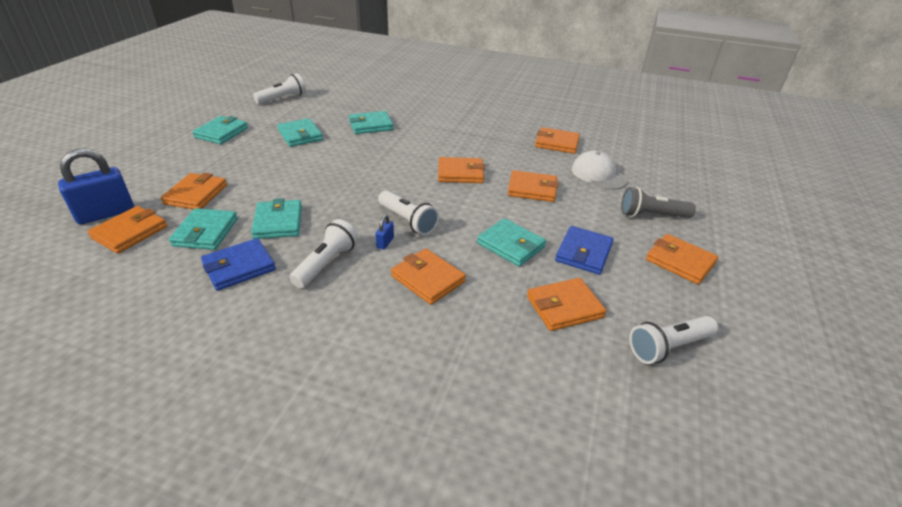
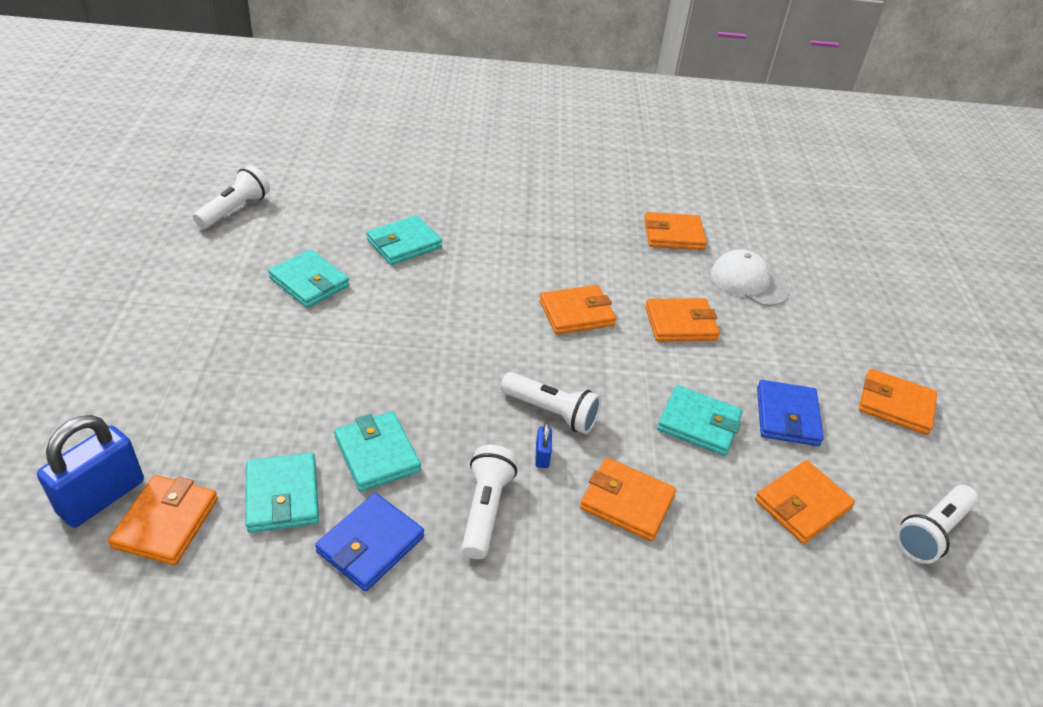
camera: 20 degrees left, 5 degrees up
orange wallet [161,173,227,209] -> none
turquoise wallet [192,116,248,144] -> none
grey flashlight [621,187,696,218] -> none

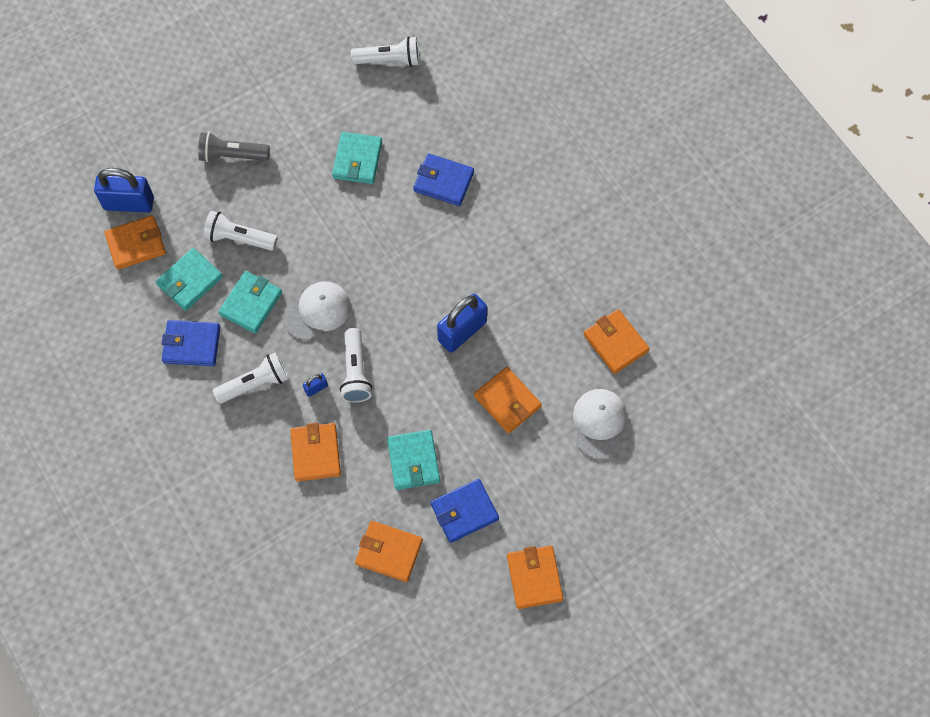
camera: 60 degrees right, 25 degrees up
turquoise wallet [366,215,442,265] -> blue wallet [413,154,474,206]
orange wallet [539,285,616,335] -> blue padlock [437,294,487,353]
white flashlight [896,485,978,564] -> white flashlight moved to [203,211,278,251]
none -> grey flashlight [198,132,270,162]
none -> white cap [283,281,351,340]

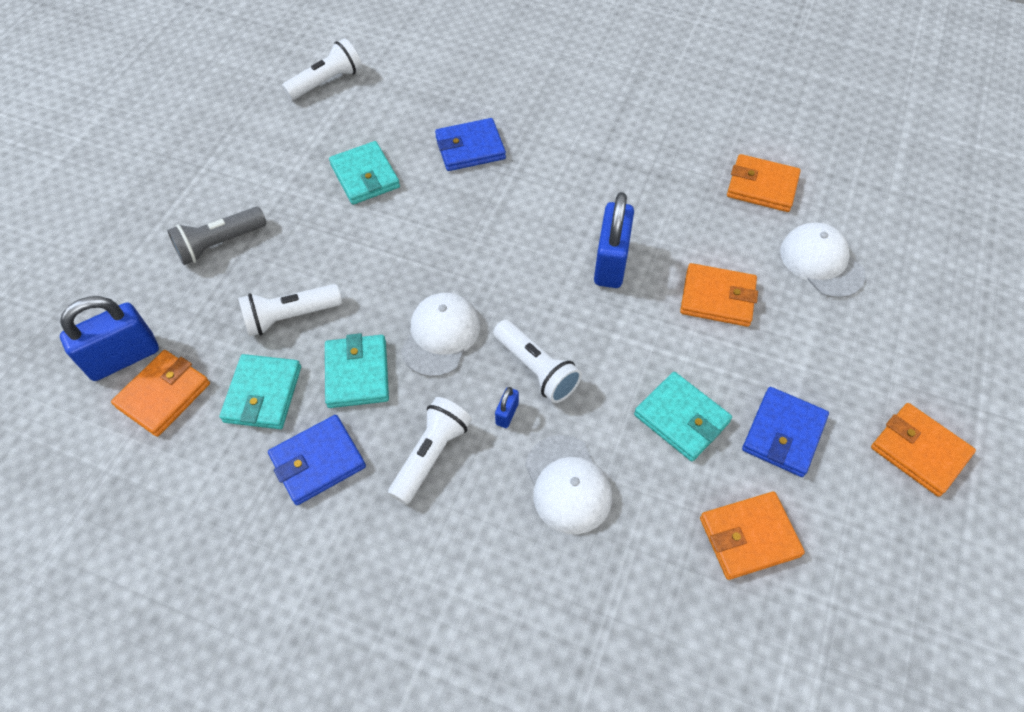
camera: 35 degrees left, 10 degrees down
orange wallet [290,422,341,482] -> white cap [525,435,612,534]

